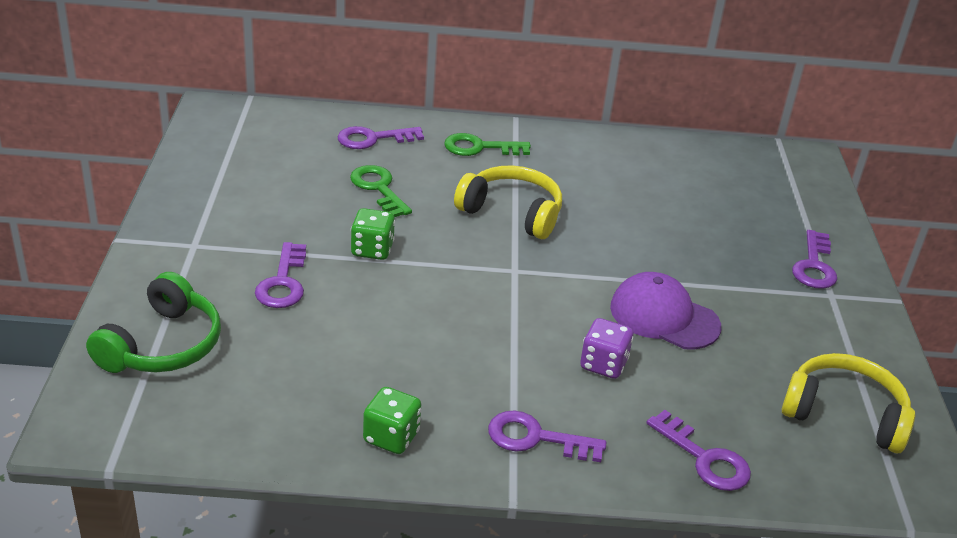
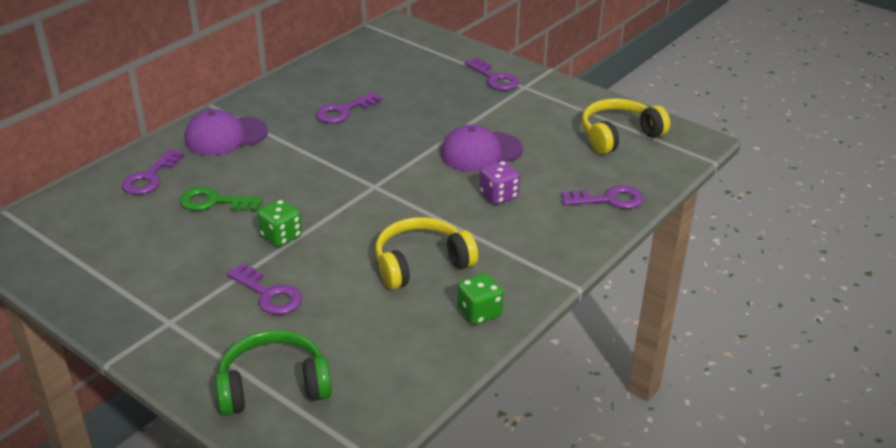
camera: 50 degrees left, 0 degrees up
green headphones [86,272,221,373] -> green headphones turned 75 degrees counterclockwise [215,330,332,416]
green key [444,133,531,156] -> purple cap [184,109,268,155]
yellow headphones [454,166,562,239] -> yellow headphones moved to [375,217,478,290]
purple key [488,410,607,462] -> purple key moved to [316,92,382,123]

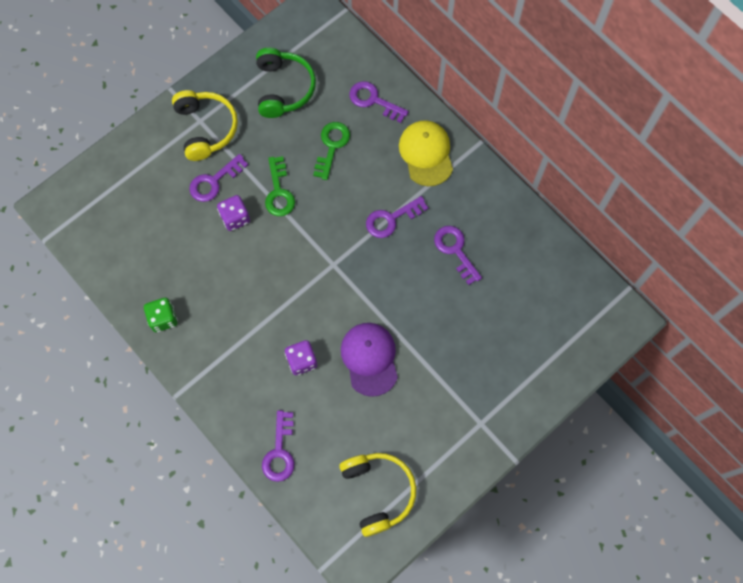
camera: 100 degrees right, 35 degrees up
purple cap [184,109,268,155] -> yellow cap [399,120,453,186]
green headphones [215,330,332,416] -> green headphones moved to [256,48,316,118]
green dice [258,199,302,247] -> green key [265,156,295,216]
yellow headphones [375,217,478,290] -> yellow headphones moved to [172,90,238,161]
purple key [464,58,519,90] -> purple key moved to [366,196,428,238]
none -> purple dice [217,195,250,231]

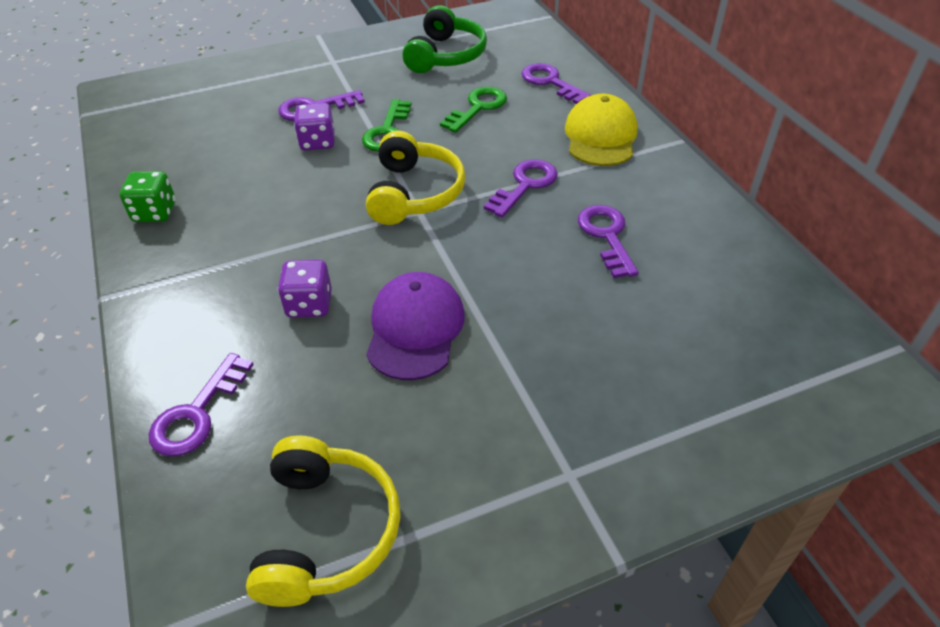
camera: 20 degrees right, 25 degrees down
yellow headphones [172,90,238,161] -> yellow headphones moved to [366,131,465,225]
purple key [366,196,428,238] -> purple key turned 135 degrees clockwise [484,159,558,218]

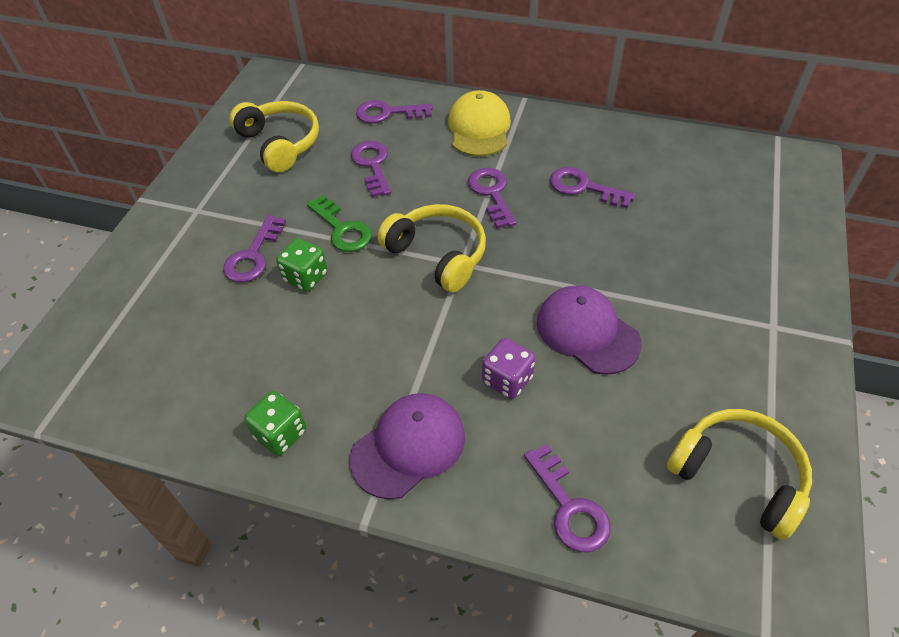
camera: 50 degrees left, 5 degrees up
purple dice [294,103,335,151] -> green dice [276,238,328,292]
green headphones [402,5,487,73] -> yellow headphones [230,101,319,172]
green key [440,87,507,133] -> purple key [351,141,391,197]
yellow cap [565,94,638,166] -> yellow cap turned 45 degrees clockwise [448,90,511,156]
none -> purple cap [349,393,465,499]

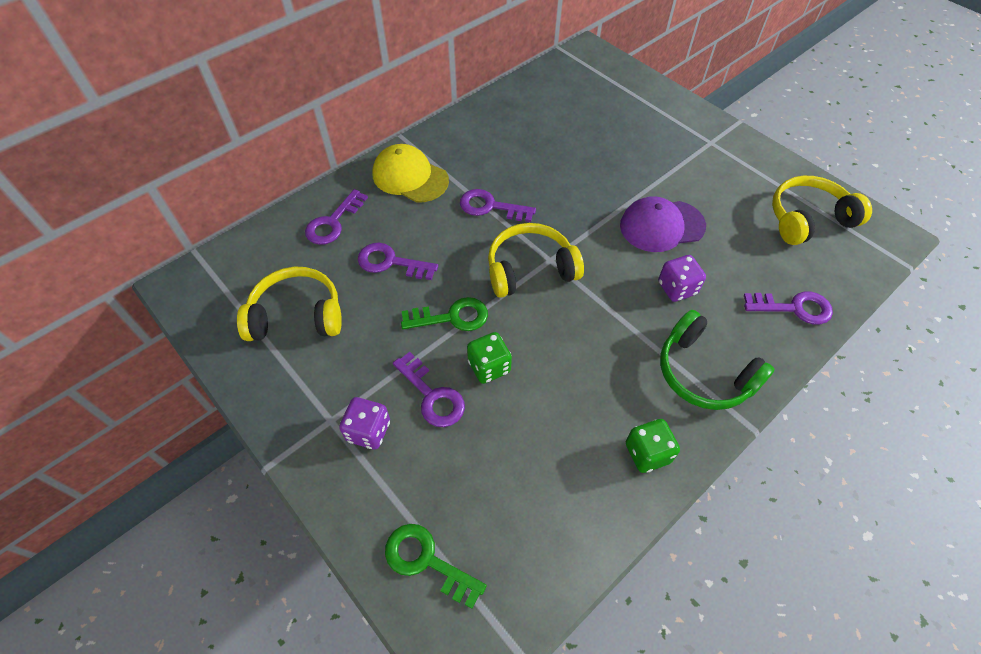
camera: 60 degrees left, 5 degrees up
purple cap [349,393,465,499] -> green headphones [660,310,775,410]
purple key [550,167,635,208] -> none
none -> purple dice [339,397,390,450]
none -> green key [385,524,487,609]

